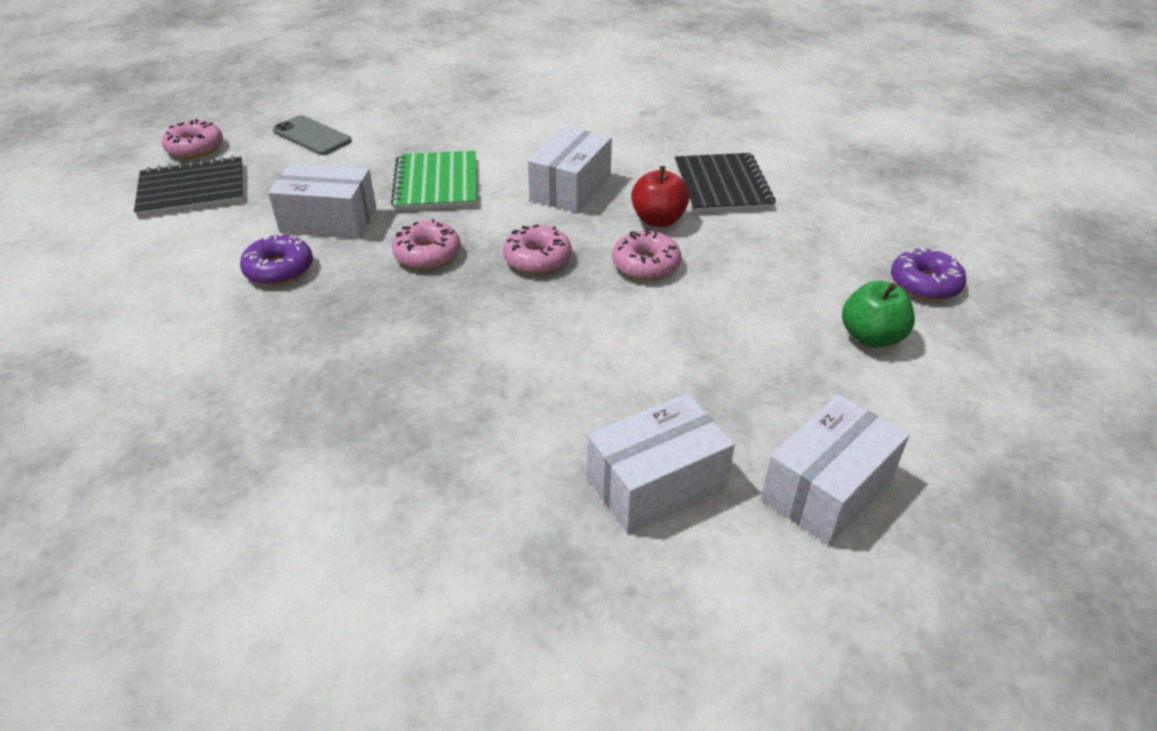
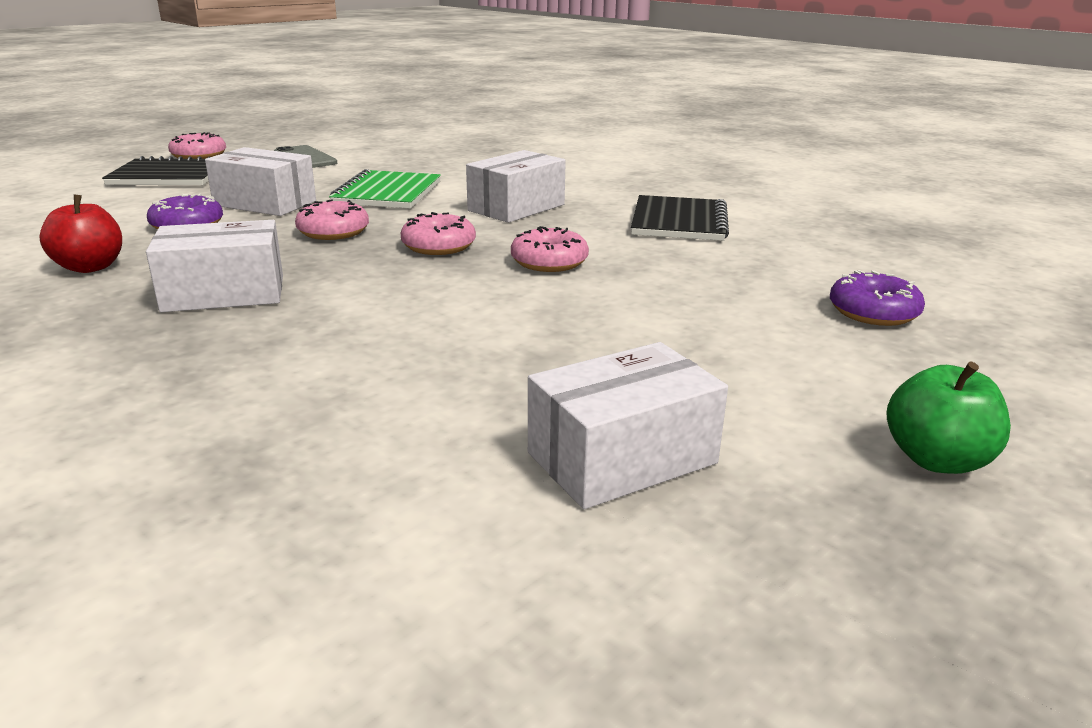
camera: 15 degrees right, 15 degrees down
white box [587,394,735,533] -> white box moved to [146,220,283,312]
red apple [631,166,690,227] -> red apple moved to [39,194,122,273]
green apple [842,281,915,348] -> green apple moved to [886,362,1011,474]

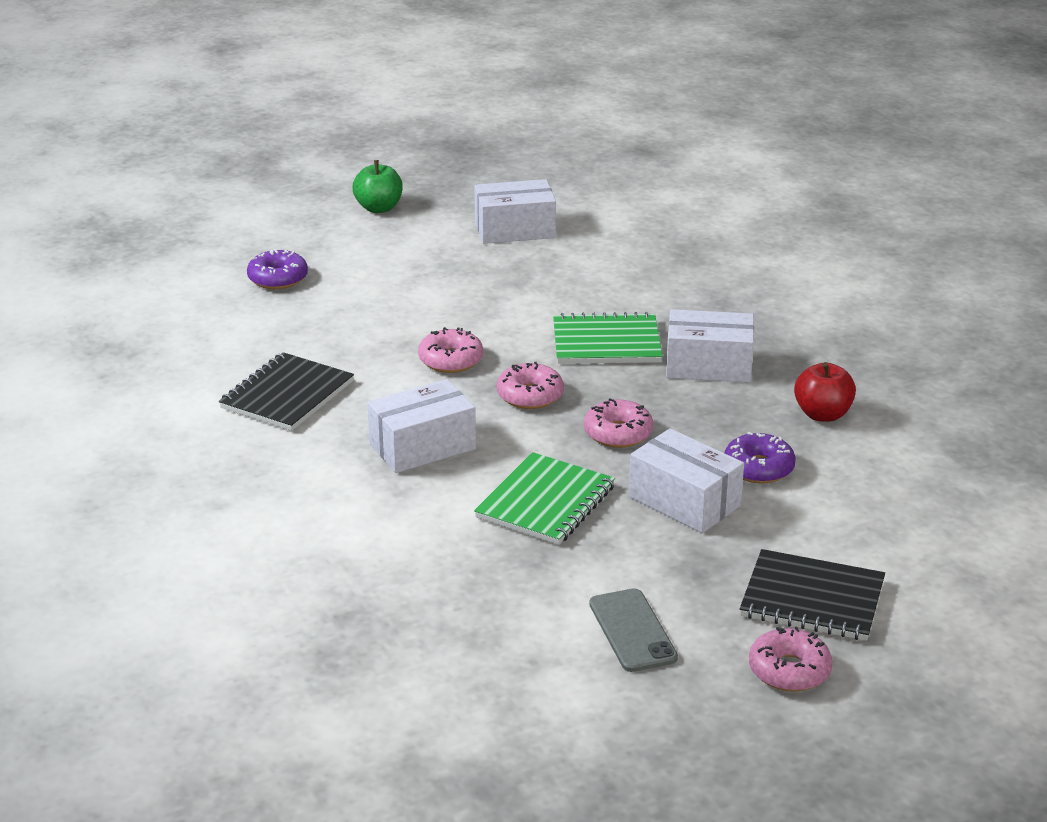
camera: 160 degrees left, 5 degrees up
none -> green notebook [553,312,663,364]

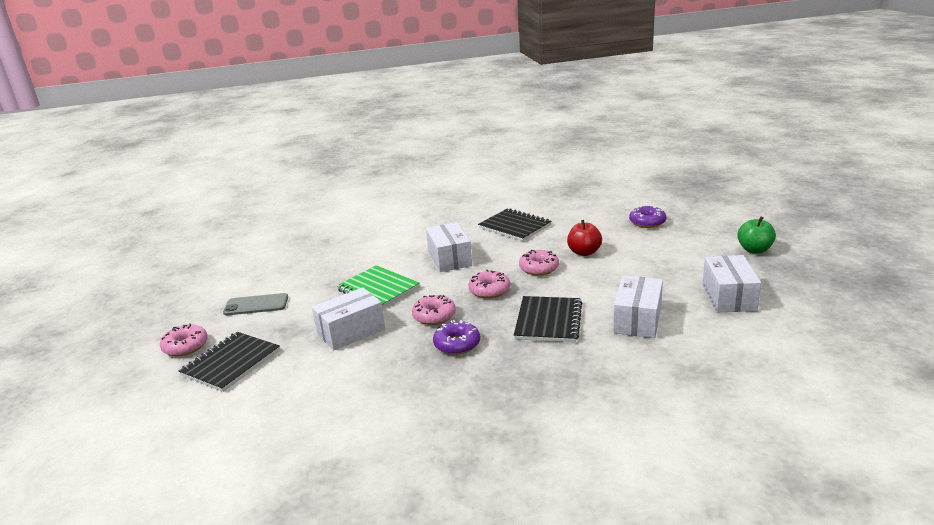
camera: 105 degrees right, 5 degrees down
green notebook [553,312,663,364] -> black notebook [514,296,582,342]
white box [666,309,754,383] -> white box moved to [613,275,663,338]
purple donut [724,432,796,483] -> purple donut moved to [433,320,480,355]
red apple [794,362,856,422] -> red apple moved to [567,220,602,256]

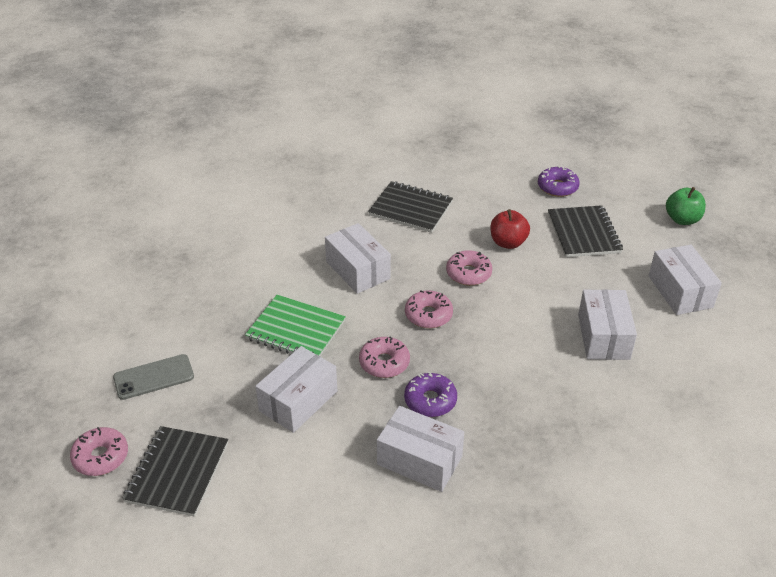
camera: 20 degrees left, 15 degrees up
black notebook [514,296,582,342] -> black notebook moved to [548,205,623,257]
none -> white box [377,406,464,492]

